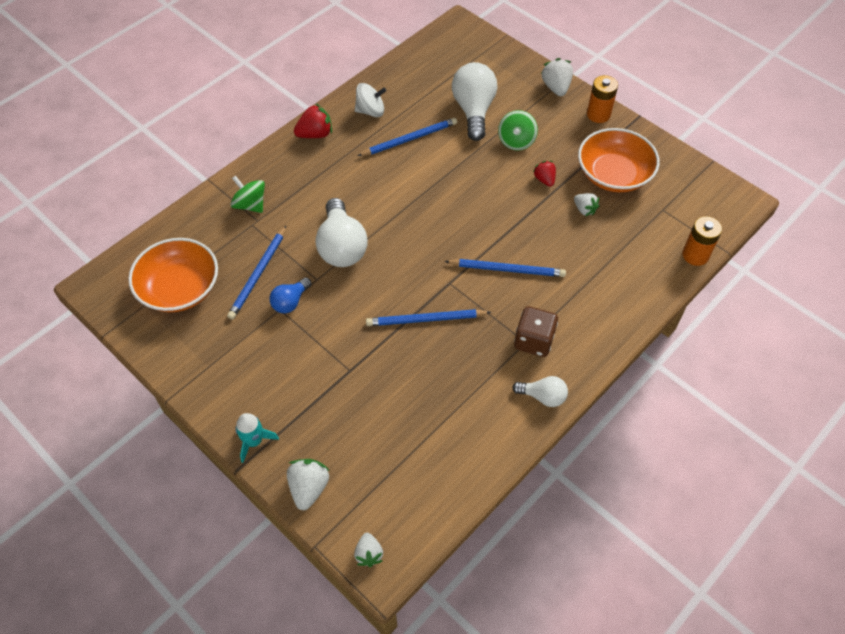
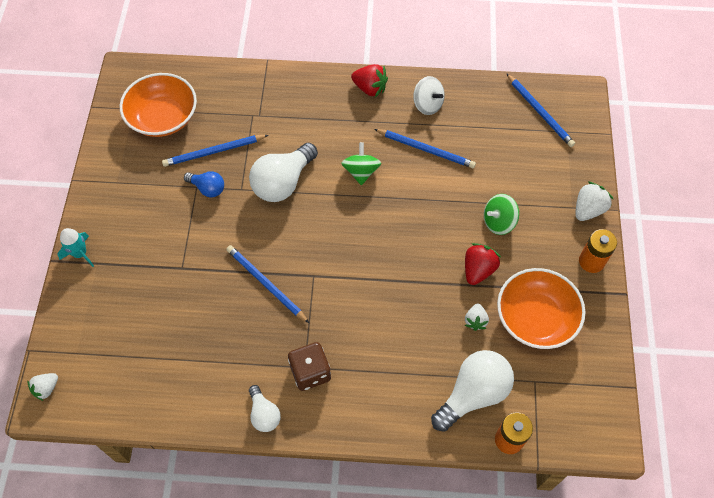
camera: 50 degrees right, 5 degrees up
green spinning top [230,176,265,213] -> green spinning top moved to [342,142,381,185]
blue light bulb [269,277,311,314] -> blue light bulb turned 150 degrees counterclockwise [184,171,224,197]
white strawberry [287,459,330,510] -> none
blue pencil [445,259,566,277] -> blue pencil moved to [506,73,575,147]
white light bulb [452,62,497,141] -> white light bulb moved to [431,350,514,432]
red strawberry [533,161,556,187] -> red strawberry [465,243,501,285], size x1.53

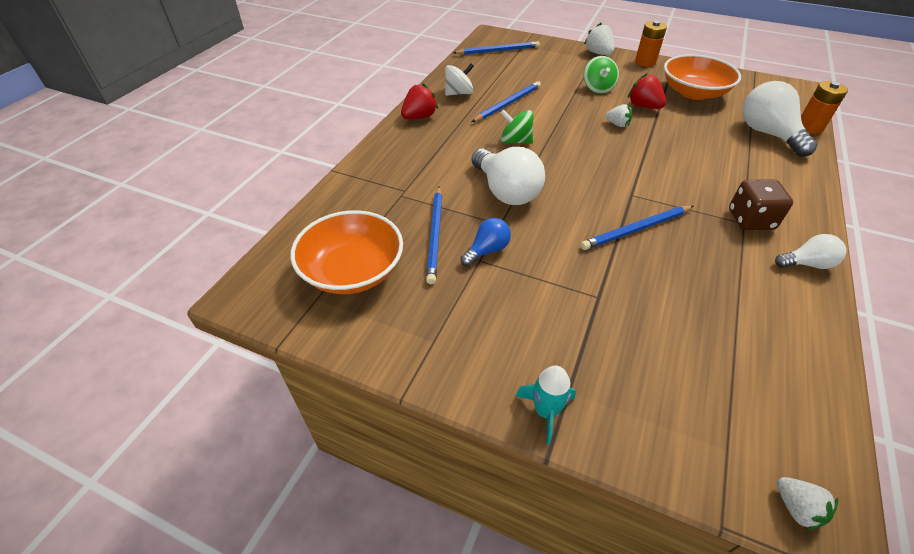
camera: 70 degrees left, 15 degrees down
white strawberry [465,303,489,331] -> white strawberry moved to [606,104,632,127]

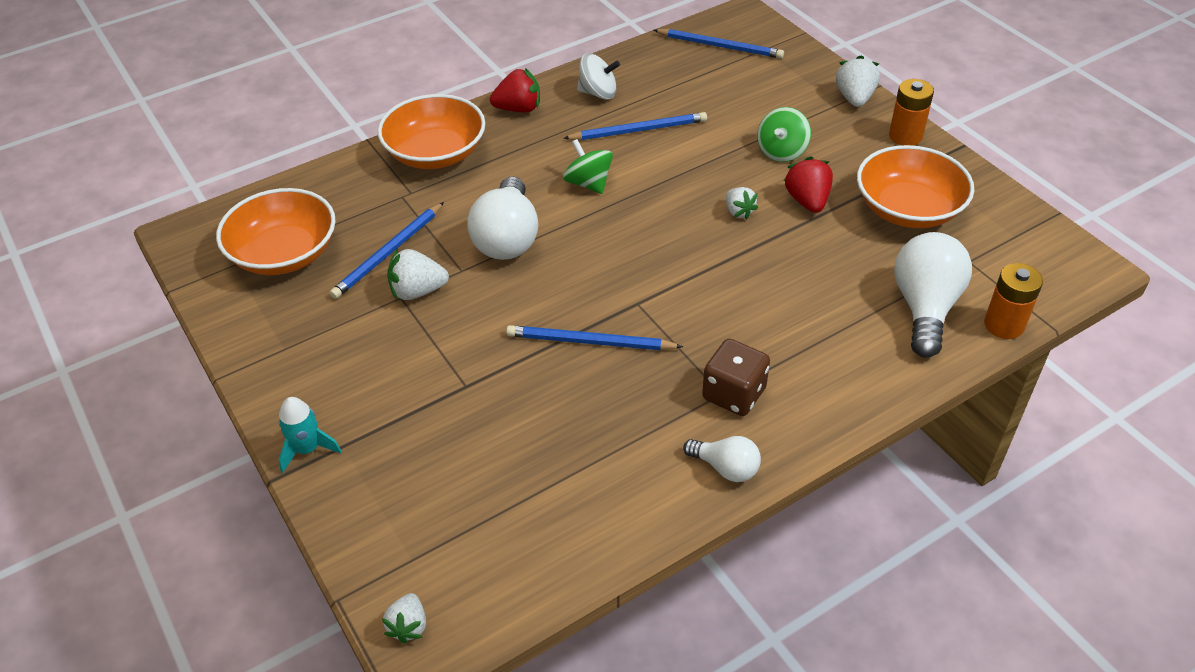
camera: 35 degrees right, 0 degrees up
blue light bulb [461,218,511,266] -> white strawberry [387,249,449,300]
none -> orange bowl [378,94,485,169]

